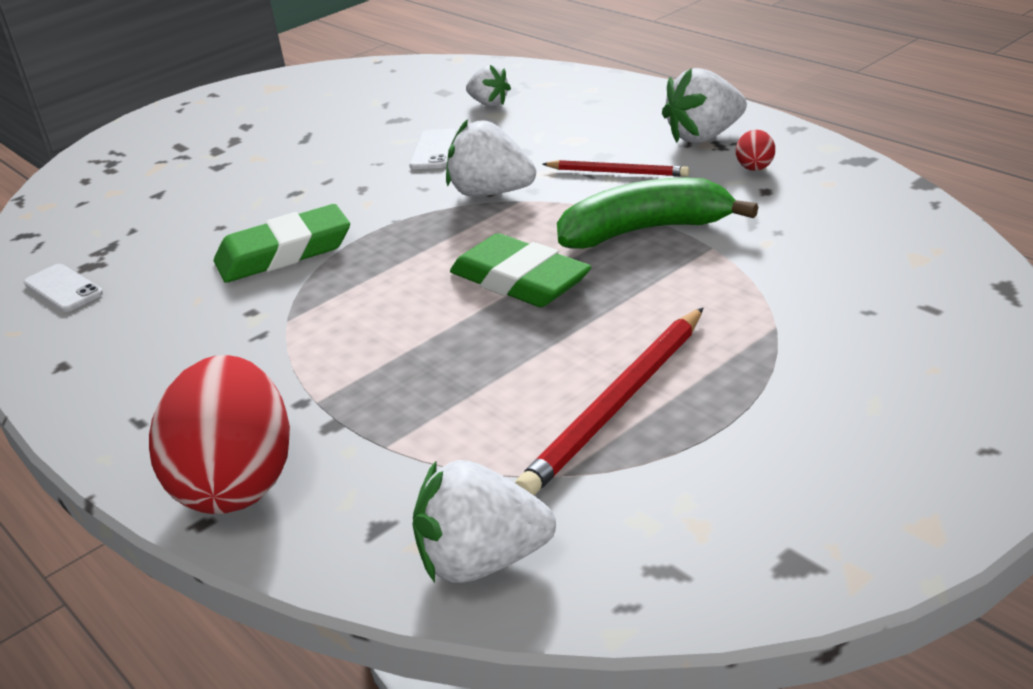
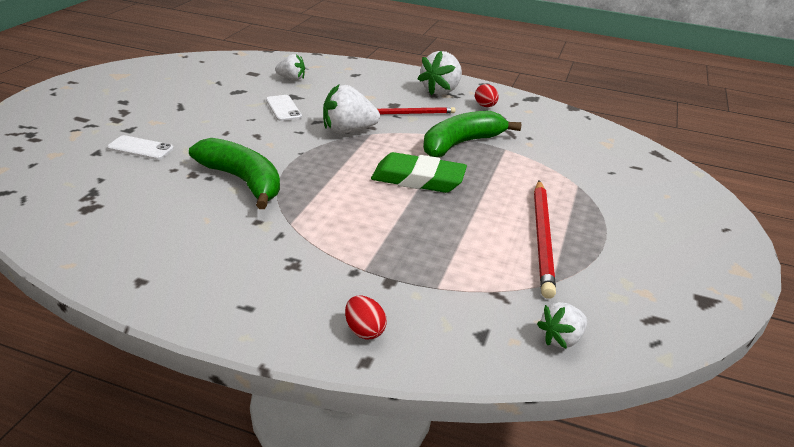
camera: 35 degrees left, 0 degrees up
white phone [24,264,103,312] -> white phone moved to [107,135,174,160]
red egg [149,355,290,514] -> red egg [345,296,387,340], size x0.41
green eraser [214,204,350,283] -> green banana [189,138,280,209]
white strawberry [413,460,556,583] -> white strawberry [537,302,587,349], size x0.61

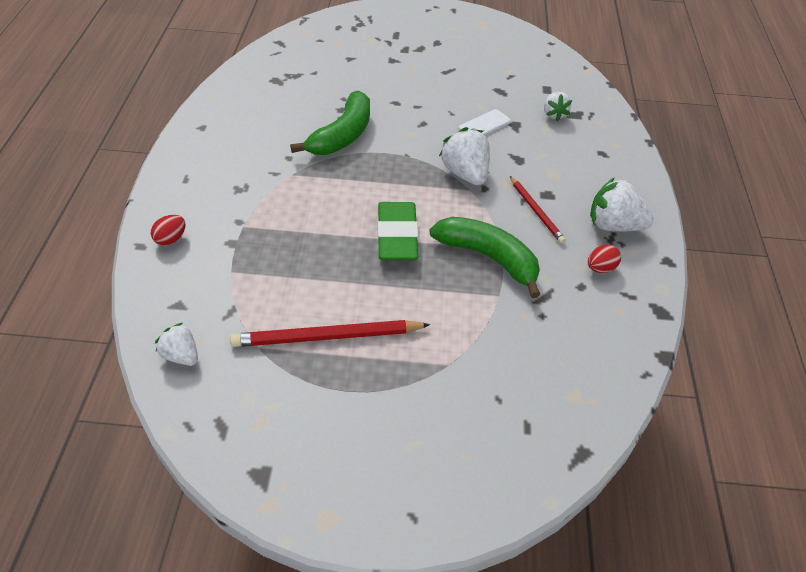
camera: 75 degrees right, 15 degrees up
white phone [107,135,174,160] -> none

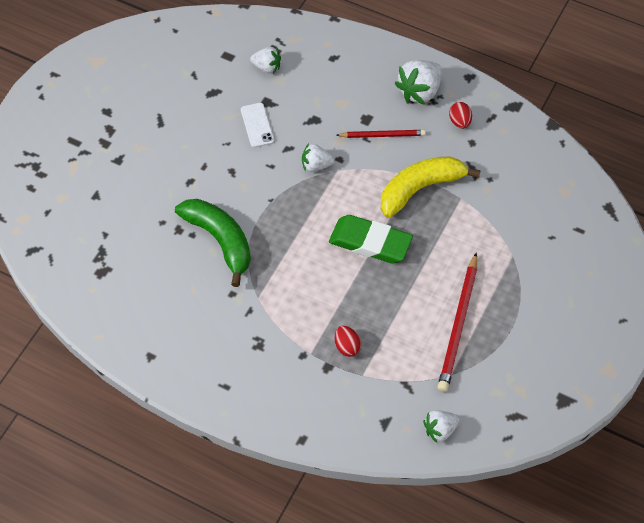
camera: 65 degrees left, 10 degrees up
red egg [151,215,186,246] -> red egg moved to [335,326,361,357]
green banana [430,217,541,298] -> yellow banana [381,156,481,218]
white strawberry [439,127,490,185] -> white strawberry [302,143,334,172], size x0.61

